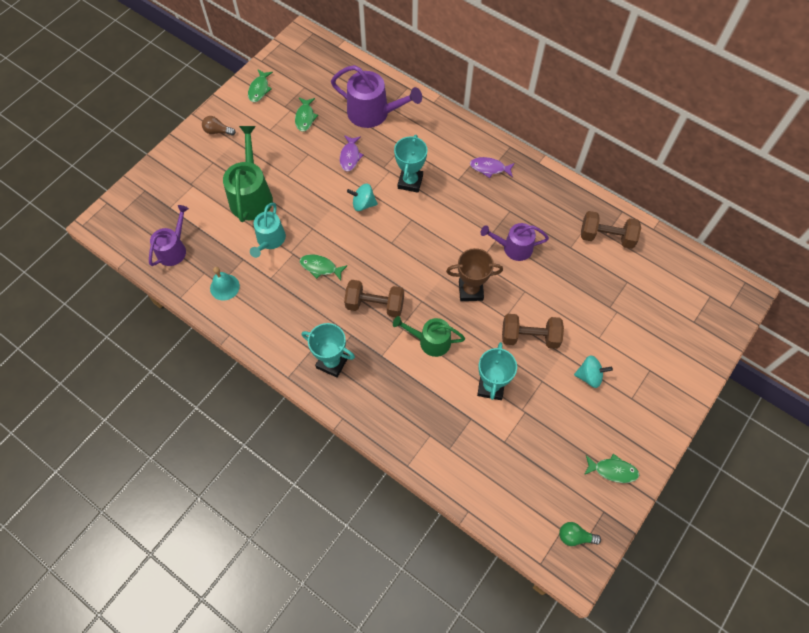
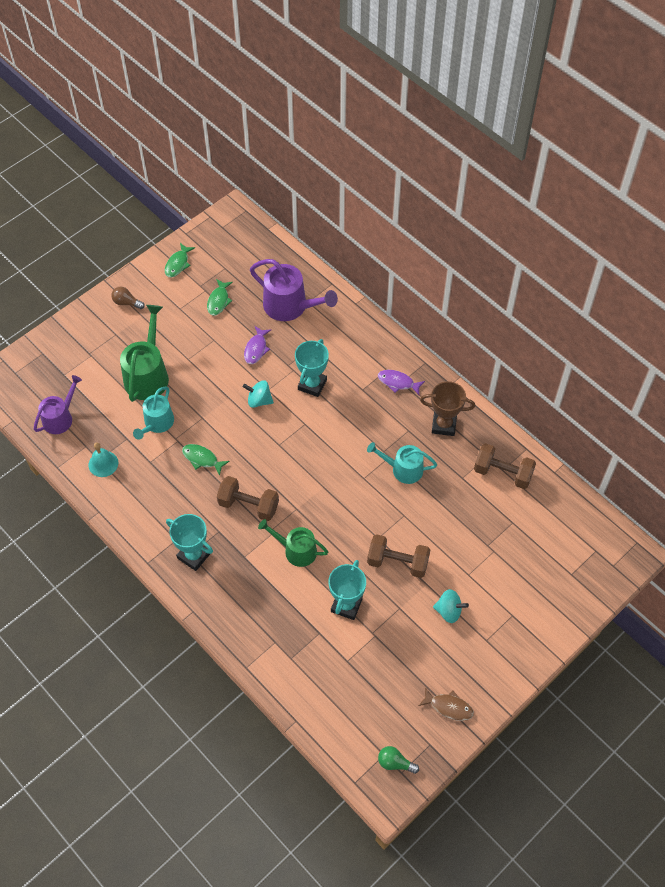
camera: 10 degrees right, 5 degrees down
brown trophy [446,248,503,301] -> brown trophy moved to [420,381,475,436]
purple watering can [481,223,549,261] -> turquoise watering can [367,442,437,484]
green fish [584,454,639,483] -> brown fish [418,687,474,721]

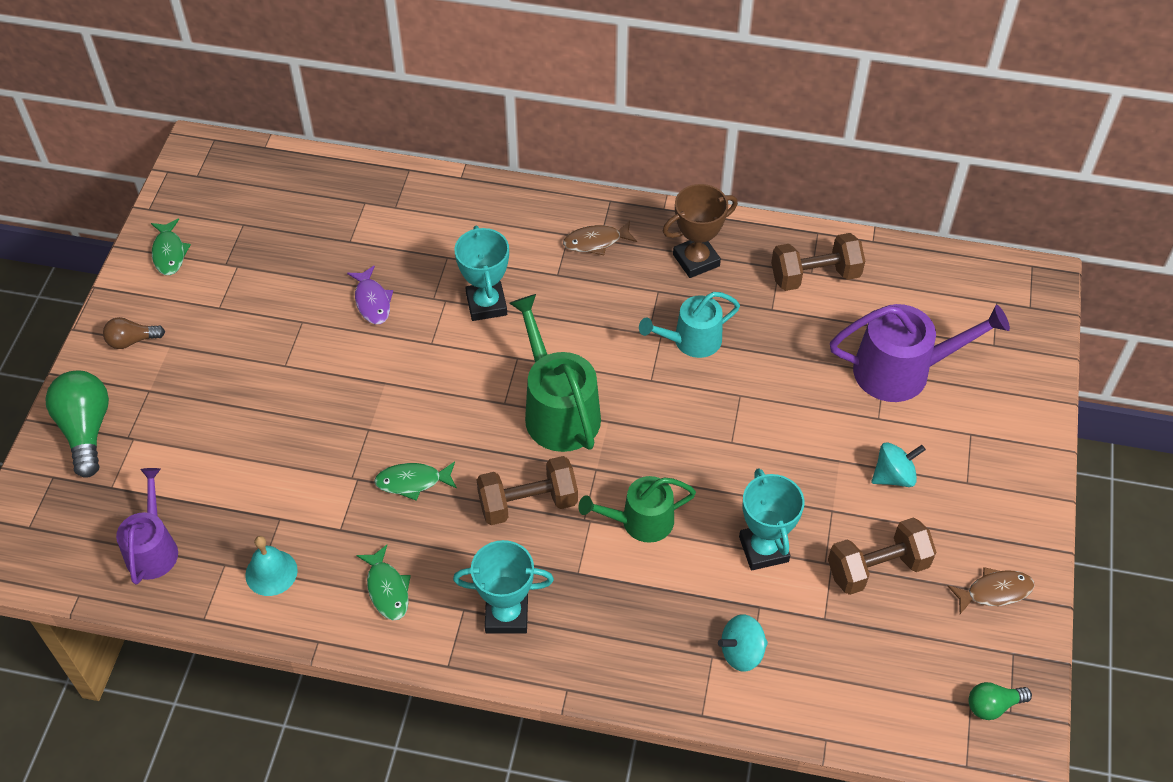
camera: 35 degrees left, 5 degrees down
green watering can [120,305,169,402] -> green watering can moved to [509,294,601,452]
turquoise watering can [133,386,174,440] -> none
green fish [207,279,233,316] -> green fish moved to [356,545,411,620]
turquoise spinning top [243,381,274,408] -> turquoise spinning top moved to [718,614,768,672]
purple watering can [250,259,338,321] -> purple watering can moved to [830,304,1010,402]
brown dumbbell [367,534,430,578] -> brown dumbbell moved to [828,517,936,595]
purple fish [378,370,425,395] -> brown fish [563,221,637,255]
none -> green light bulb [45,371,109,478]

